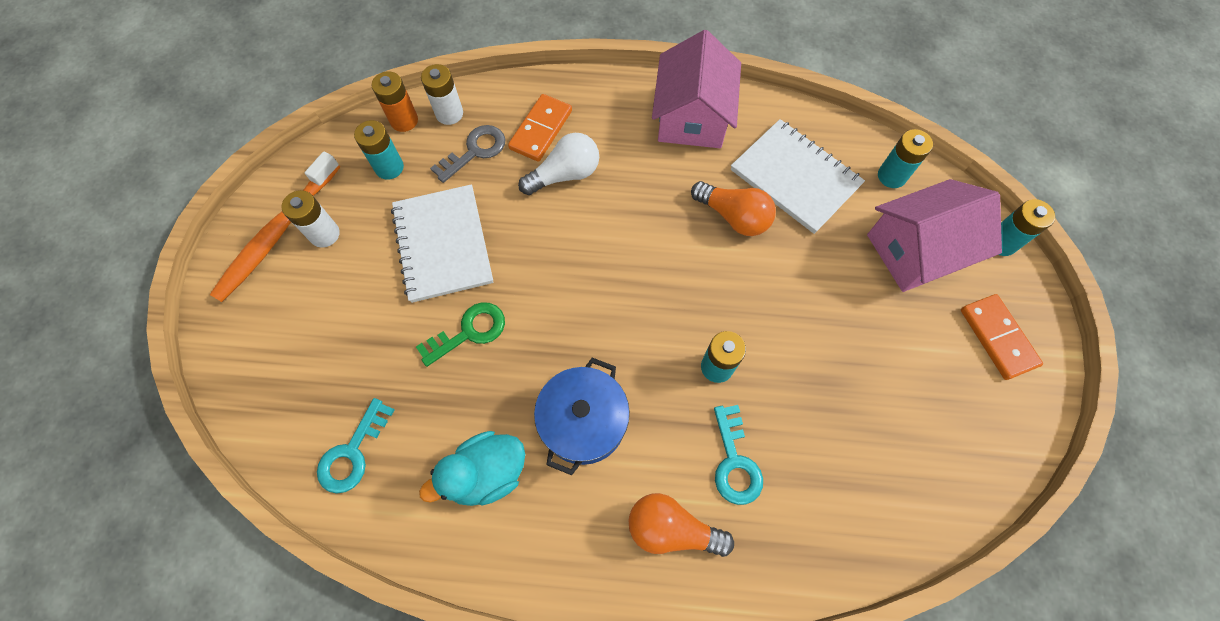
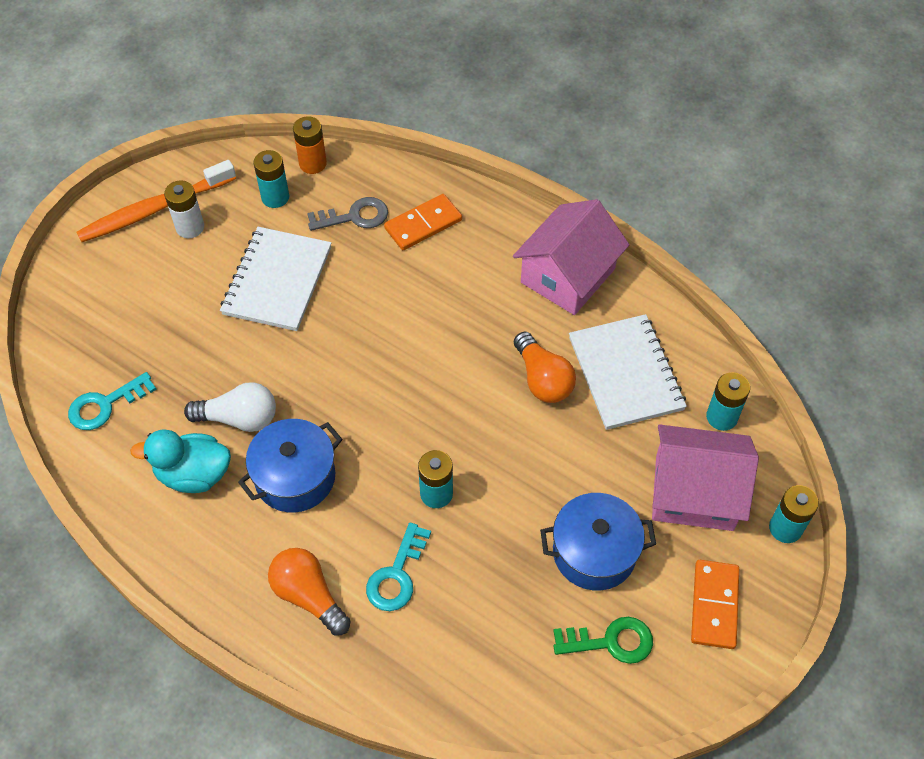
camera: 30 degrees right, 10 degrees down
green key [416,302,505,367] -> green key moved to [553,617,653,664]
white battery [421,64,463,125] -> none
white light bulb [518,133,599,195] -> white light bulb moved to [184,382,276,432]
none -> blue pot [540,493,656,590]

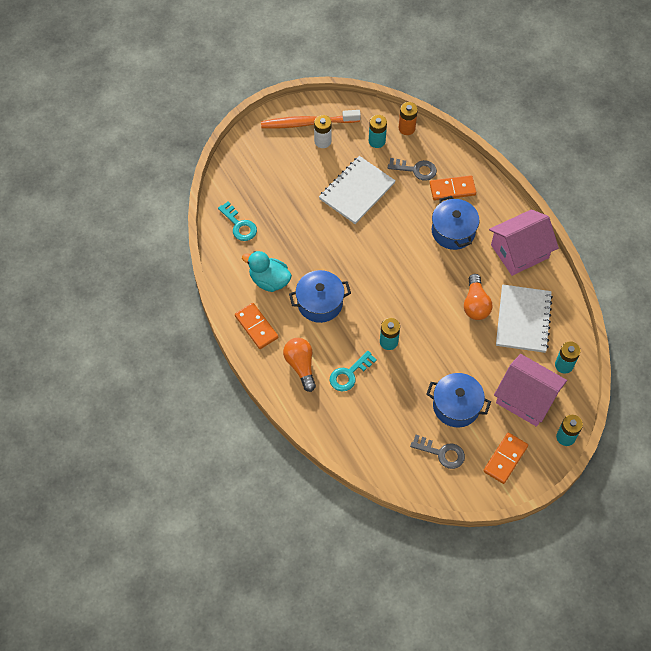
camera: 25 degrees right, 5 degrees up
turquoise key [68,372,157,430] -> turquoise key turned 120 degrees counterclockwise [218,202,257,241]
white light bulb [184,382,276,432] -> none
green key [553,617,653,664] -> grey key [410,434,465,469]
none -> orange domino [235,303,278,349]
none -> blue pot [432,196,480,250]

